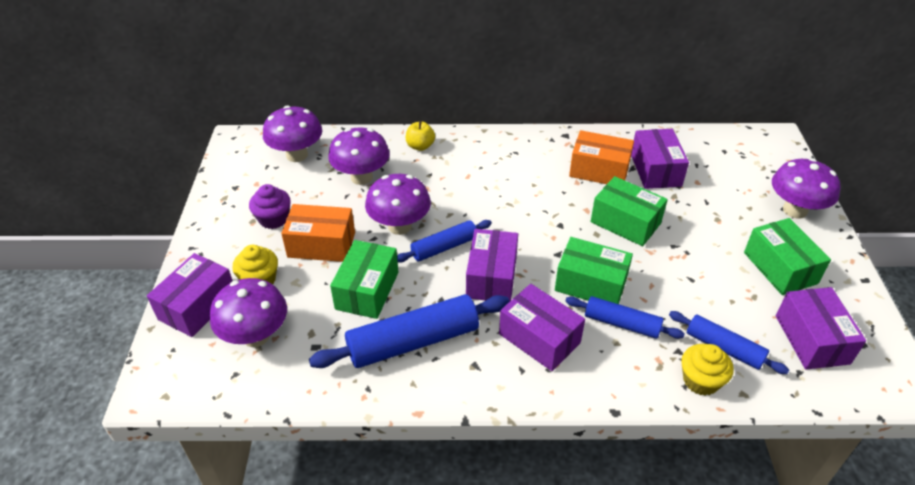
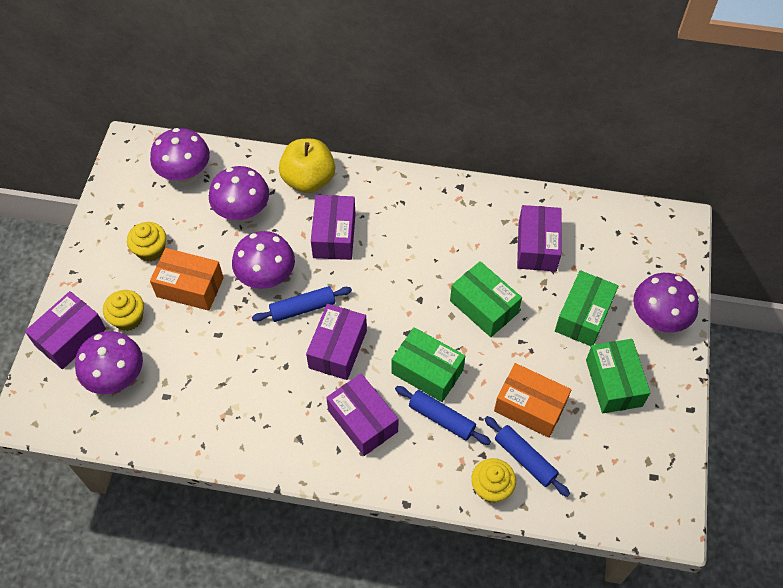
camera: 10 degrees right, 15 degrees up
purple cupcake [249,184,291,229] -> yellow cupcake [127,222,166,262]
blue rolling pin [309,294,509,368] -> none
green box [330,240,398,319] -> green box moved to [555,270,618,346]
yellow apple [406,121,435,151] -> yellow apple [279,139,335,193], size x1.83
orange box [569,130,634,184] -> orange box moved to [494,363,571,438]
purple box [776,287,866,370] -> purple box moved to [311,195,356,260]

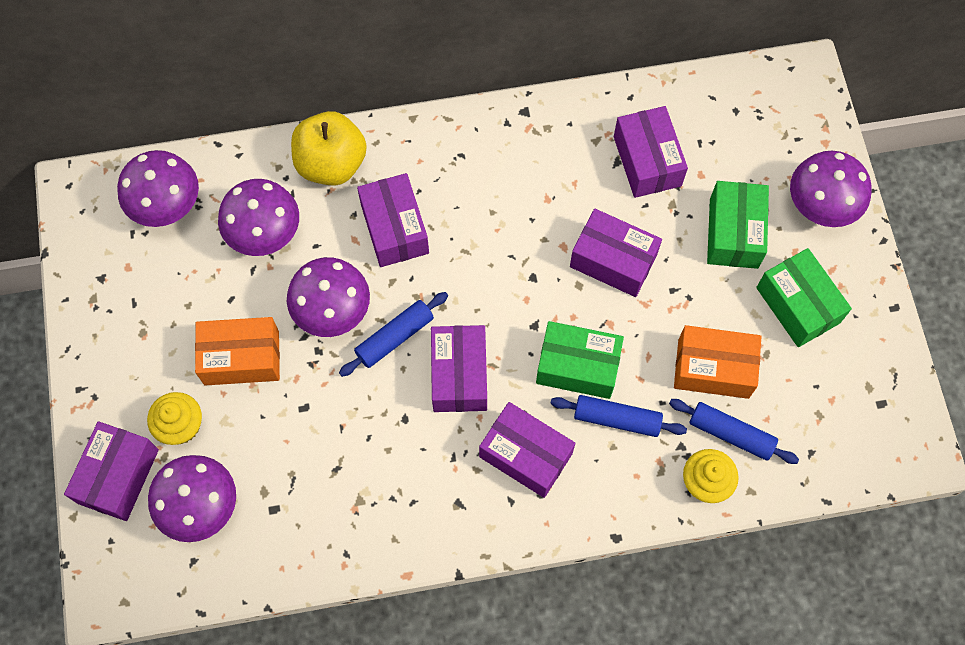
camera: 20 degrees left, 10 degrees up
yellow cupcake [127,222,166,262] -> none
green box [450,261,522,337] -> purple box [570,209,662,297]

